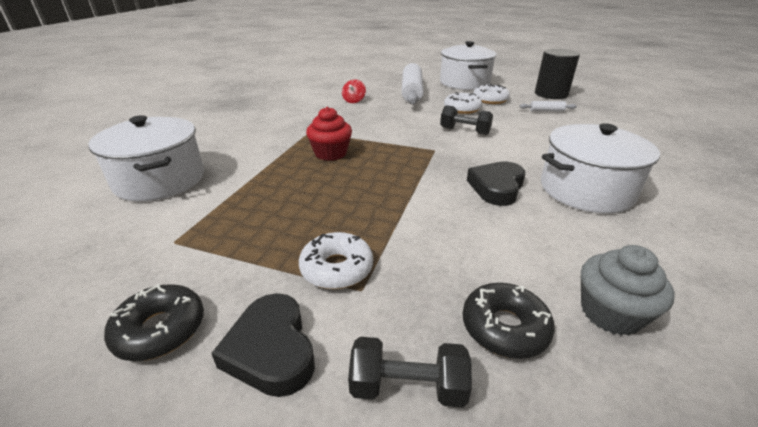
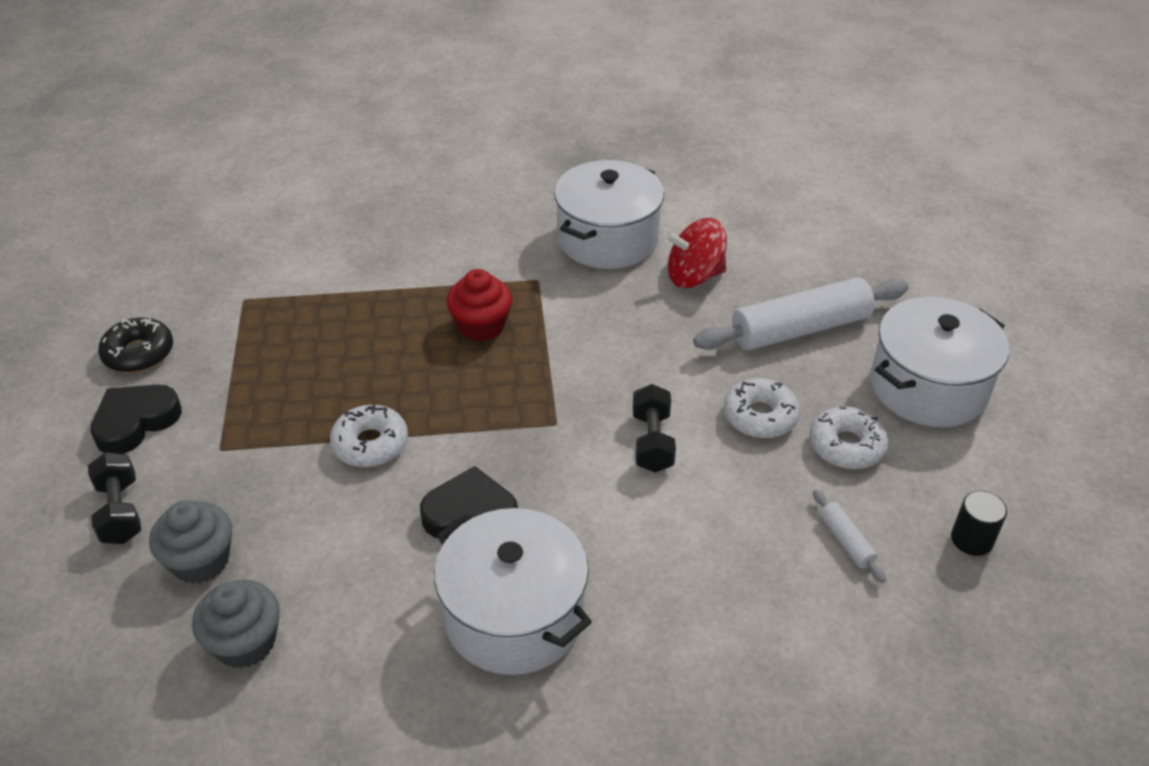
camera: 65 degrees right, 10 degrees up
white pot [88,115,204,201] -> white pot moved to [554,160,664,269]
white donut [299,232,373,289] -> white donut moved to [330,405,408,467]
red spinning top [342,80,366,103] -> red spinning top [665,218,727,288], size x1.66
black donut [462,283,555,359] -> grey cupcake [149,500,232,584]
black cylinder [535,49,580,99] -> black cylinder [951,491,1007,556], size x0.54

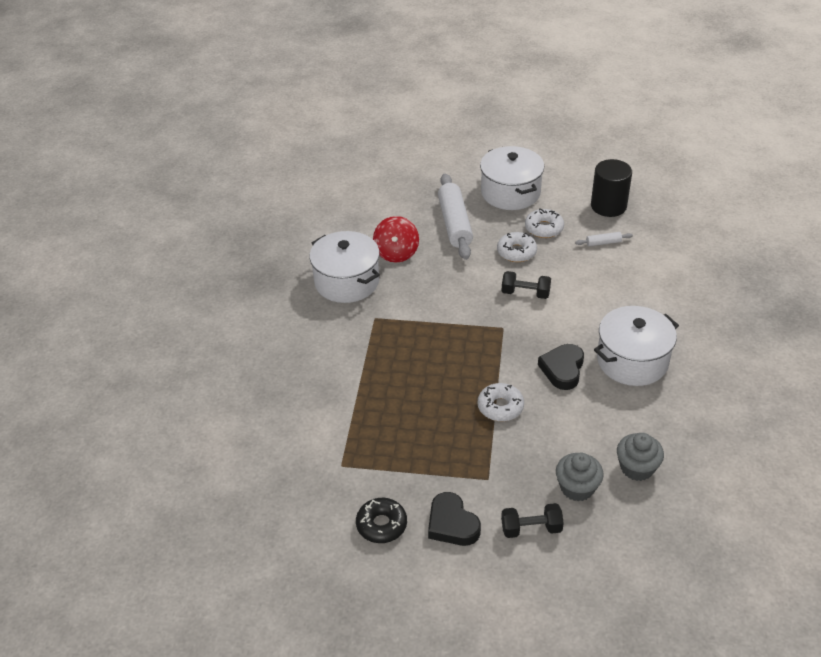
camera: 75 degrees left, 0 degrees up
red cupcake [446,269,512,342] -> none
black cylinder [951,491,1007,556] -> black cylinder [591,159,632,217], size x1.87

